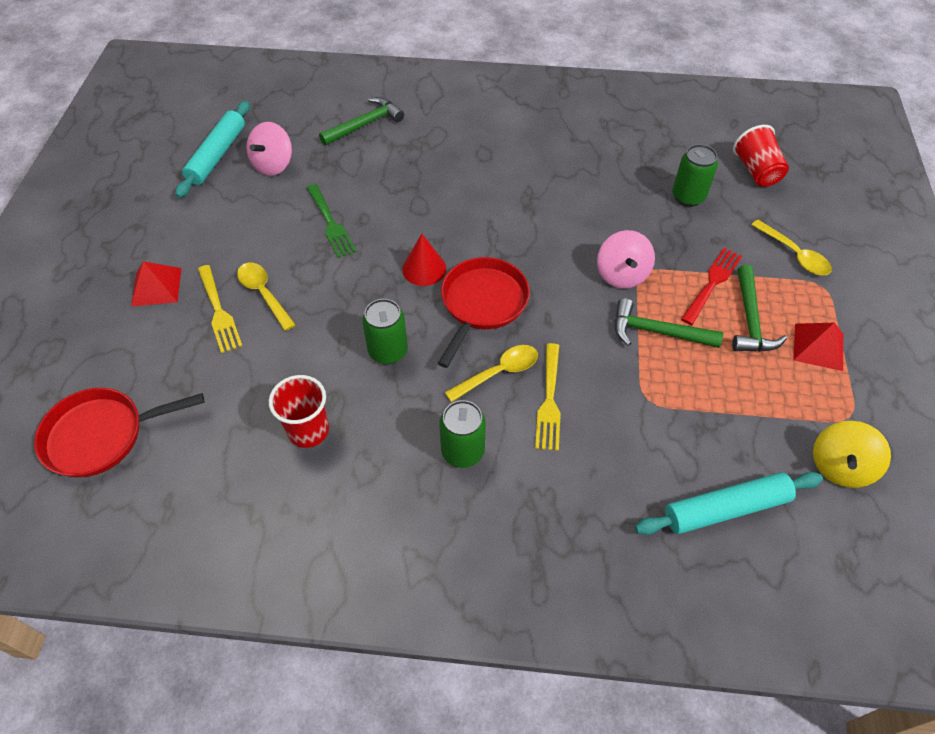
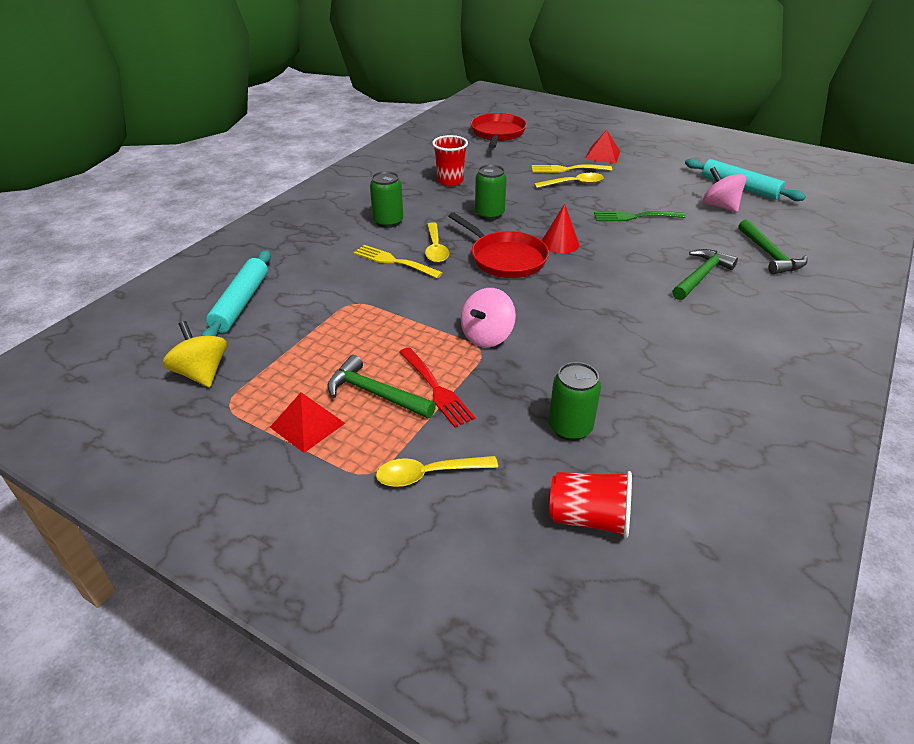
camera: 115 degrees right, 15 degrees down
pink spinning top [597,230,655,289] -> pink spinning top turned 75 degrees counterclockwise [461,288,516,348]
green hammer [615,298,723,348] -> green hammer moved to [672,249,738,300]

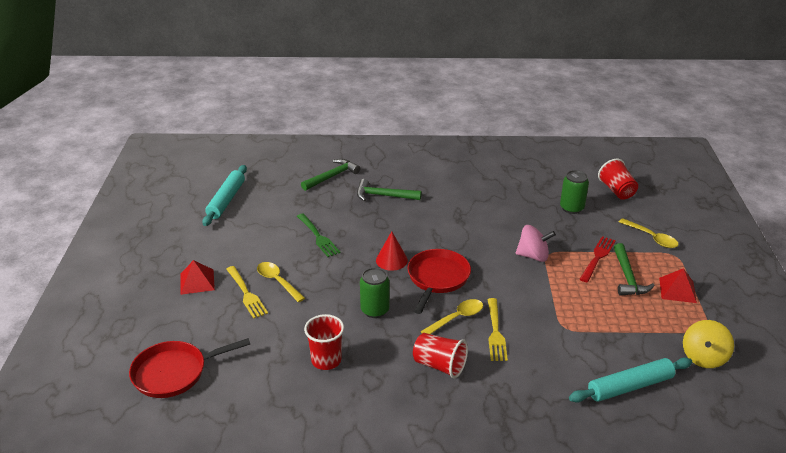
camera: 120 degrees left, 5 degrees down
green can [370,171,403,228] -> red cup [413,333,468,378]
pink spinning top [703,167,747,212] -> none

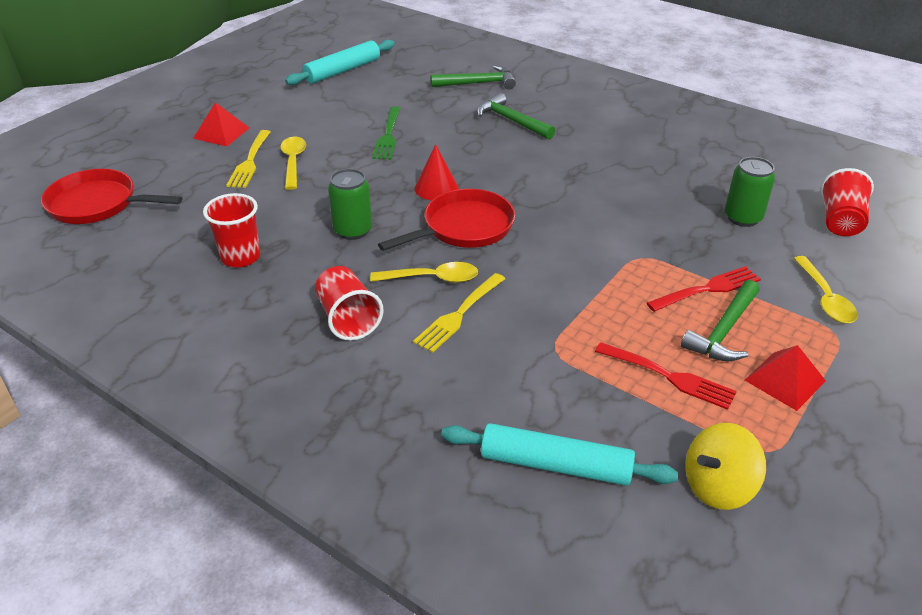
camera: 35 degrees right, 5 degrees up
pink spinning top [516,225,556,262] -> none
none -> red fork [595,342,737,410]

